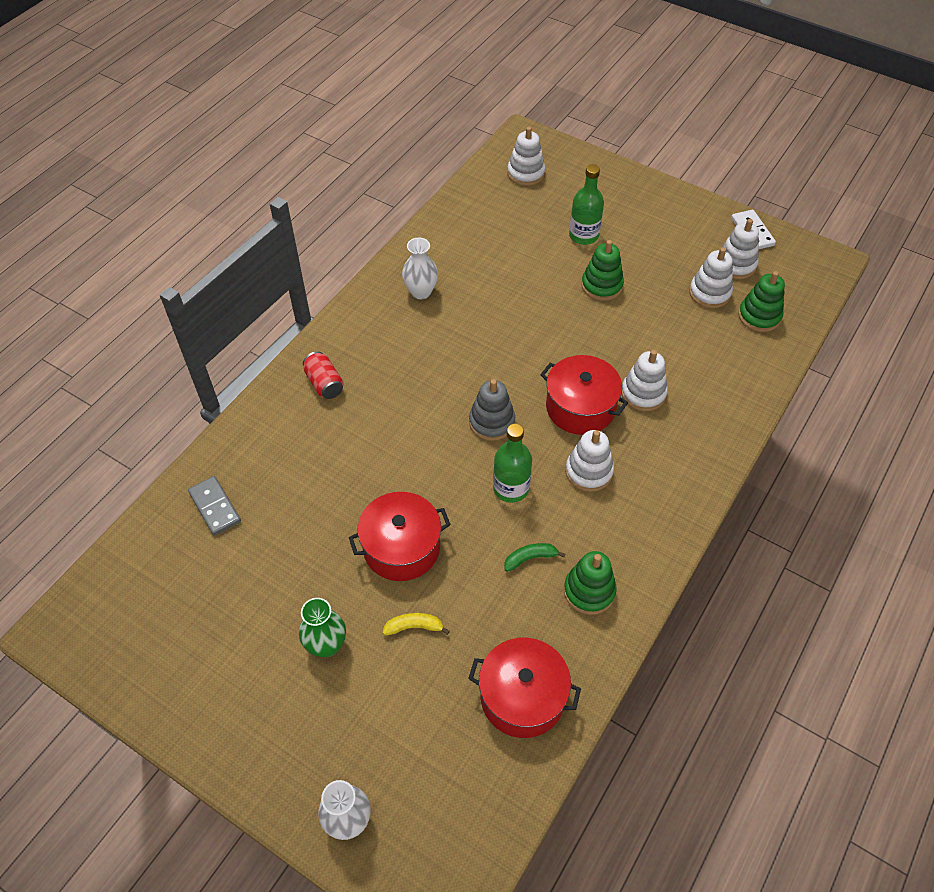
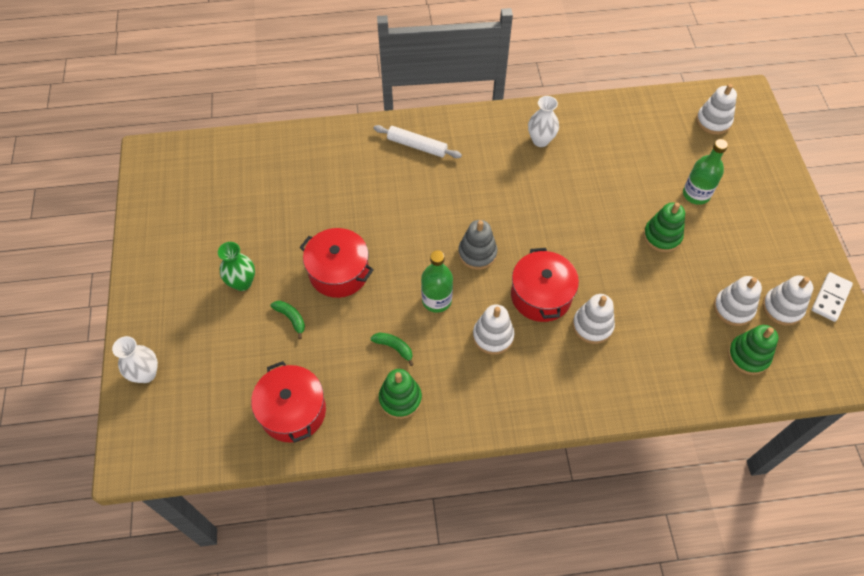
camera: 50 degrees right, 5 degrees up
grey domino [188,476,241,536] -> none
red can [303,351,344,399] -> white rolling pin [373,125,462,158]
yellow banana [383,613,450,635] -> green banana [271,301,305,339]

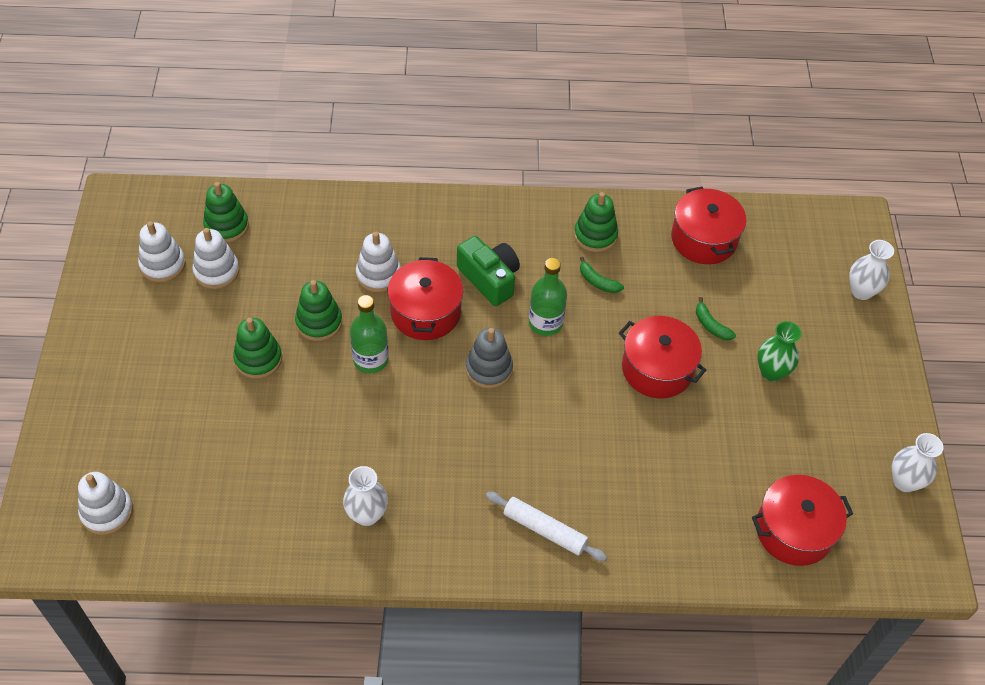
camera: 175 degrees left, 5 degrees down
white stacking toy [473,304,514,355] -> green camera [457,236,520,306]
green bottle [683,139,728,205] -> green bottle moved to [350,295,389,373]
white domino [812,272,853,322] -> none
none -> green stacking toy [295,280,342,341]
none -> red pot [752,475,853,566]
none -> white vase [892,433,944,492]

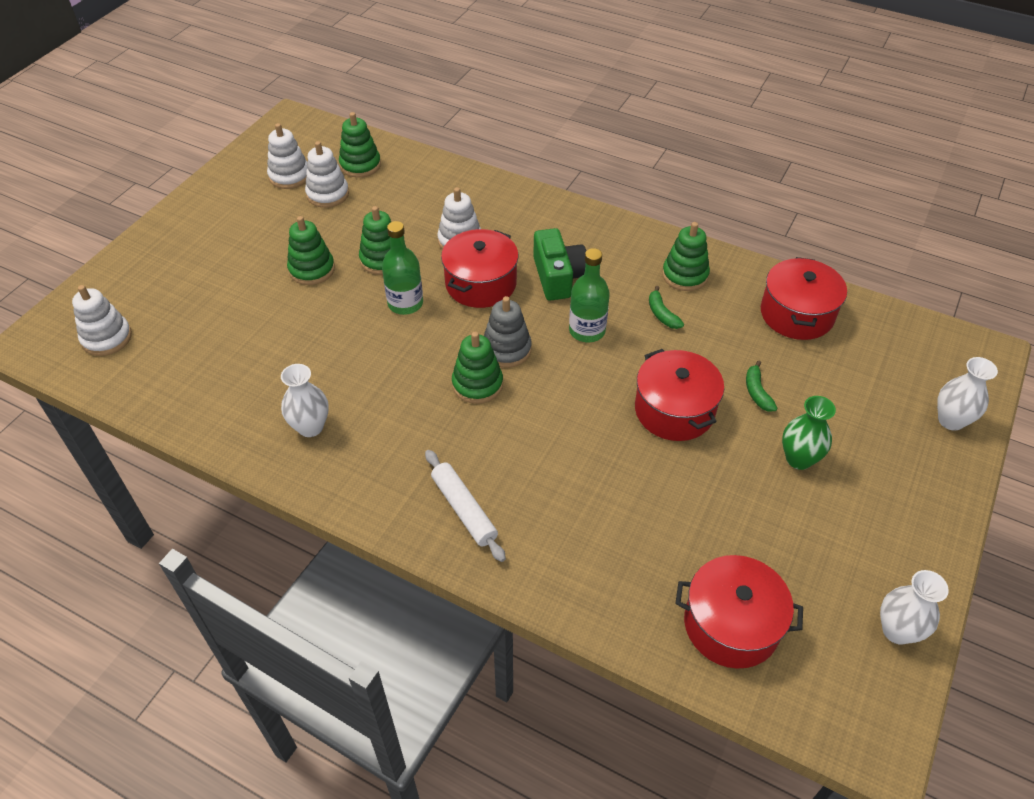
camera: 30 degrees right, 5 degrees down
none -> green stacking toy [452,332,503,404]

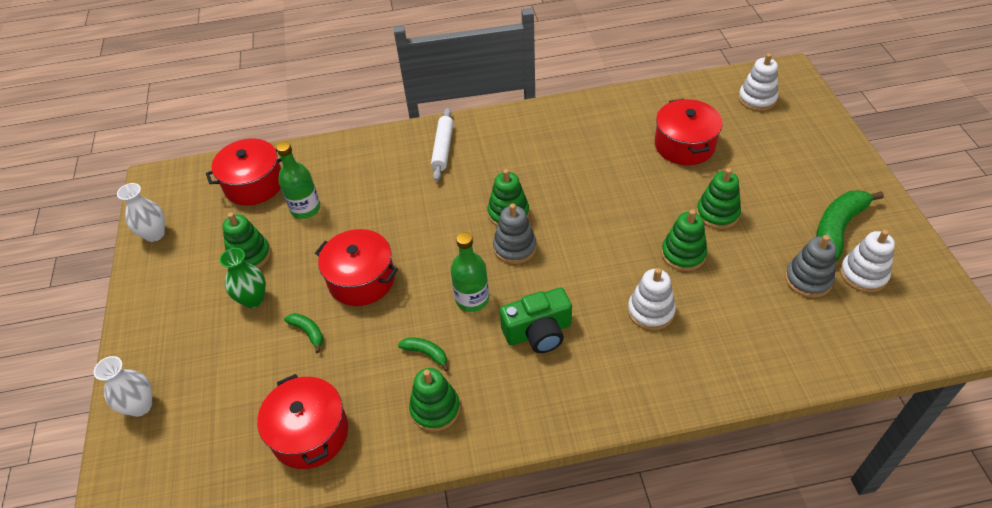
camera: 145 degrees right, 0 degrees up
white vase [281,364,329,437] -> none
white stacking toy [305,141,349,208] -> grey stacking toy [785,235,837,298]
green stacking toy [339,112,381,178] -> green stacking toy moved to [222,213,271,268]
green bottle [382,221,423,315] -> green bottle moved to [276,141,320,219]
white rolling pin [425,450,506,562] -> white rolling pin turned 75 degrees clockwise [431,108,453,181]
red pot [441,229,518,308] -> red pot moved to [655,99,723,165]
green camera [533,228,586,301] -> green camera turned 60 degrees counterclockwise [500,288,572,353]
none -> green banana [816,190,884,261]

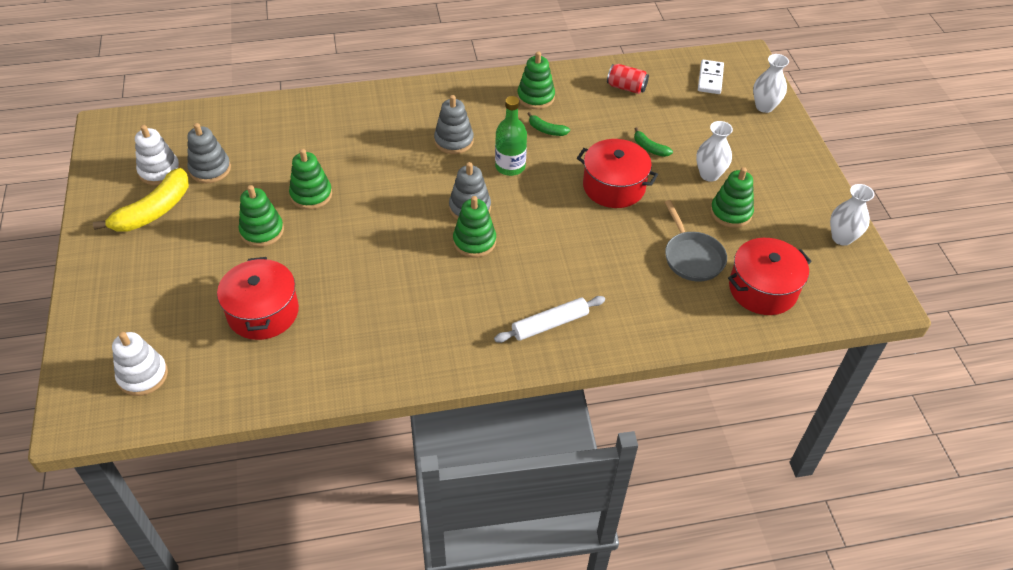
camera: 175 degrees right, 0 degrees up
green vase [220,248,266,308] -> white vase [696,121,733,182]
red pot [257,374,348,469] -> red can [607,64,649,94]
green bottle [276,141,320,219] -> grey pan [664,200,727,282]
white rolling pin [431,108,453,181] -> white rolling pin turned 60 degrees clockwise [494,296,605,343]
green camera [500,288,572,353] -> grey stacking toy [434,95,474,154]
white stacking toy [628,268,676,330] -> none
green banana [816,190,884,261] -> yellow banana [93,168,189,232]
none -> white domino [698,60,724,94]

